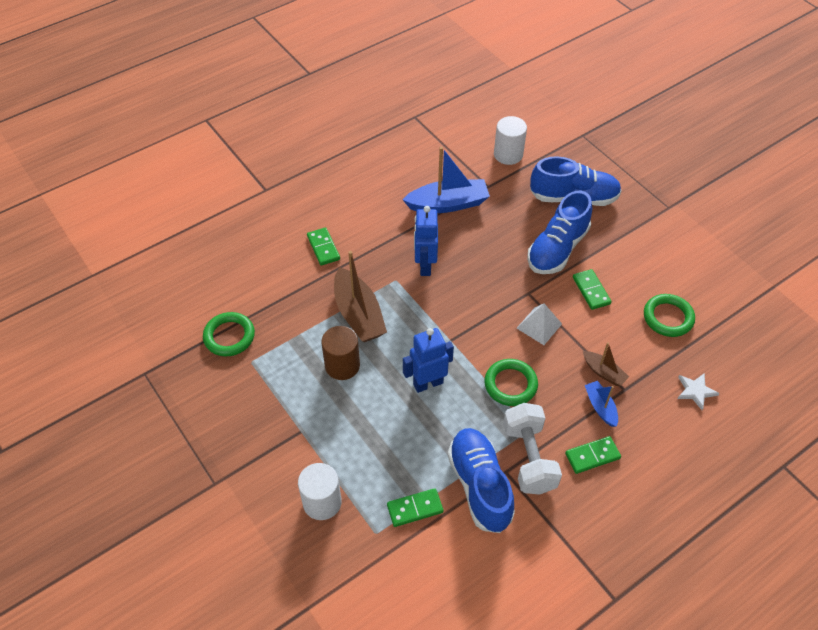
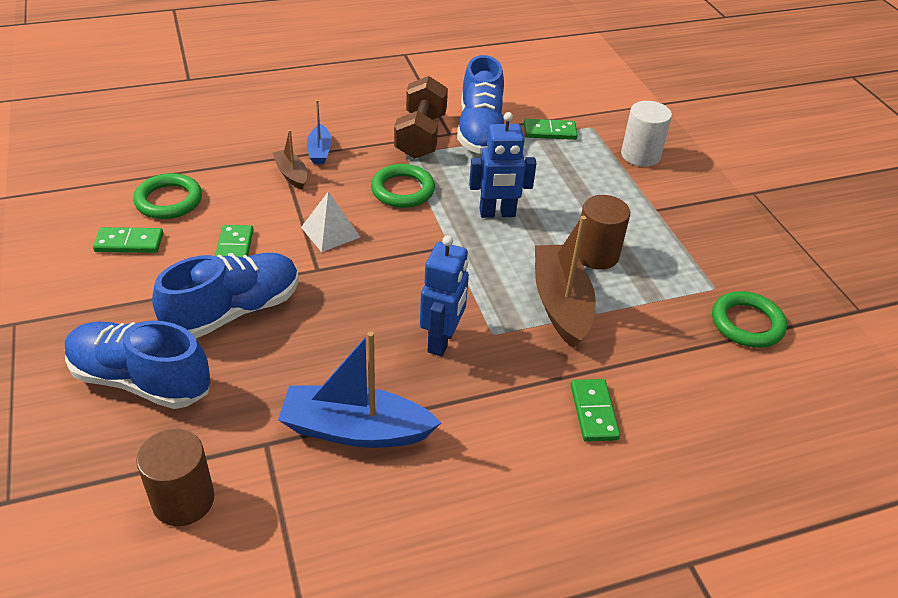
camera: 165 degrees left, 10 degrees down
white cylinder [494,116,527,165] -> brown cylinder [136,429,215,526]
white dumbbell [503,403,562,495] -> brown dumbbell [394,76,448,159]
green domino [565,436,621,474] -> green domino moved to [93,227,163,253]
white star [677,373,719,410] -> none

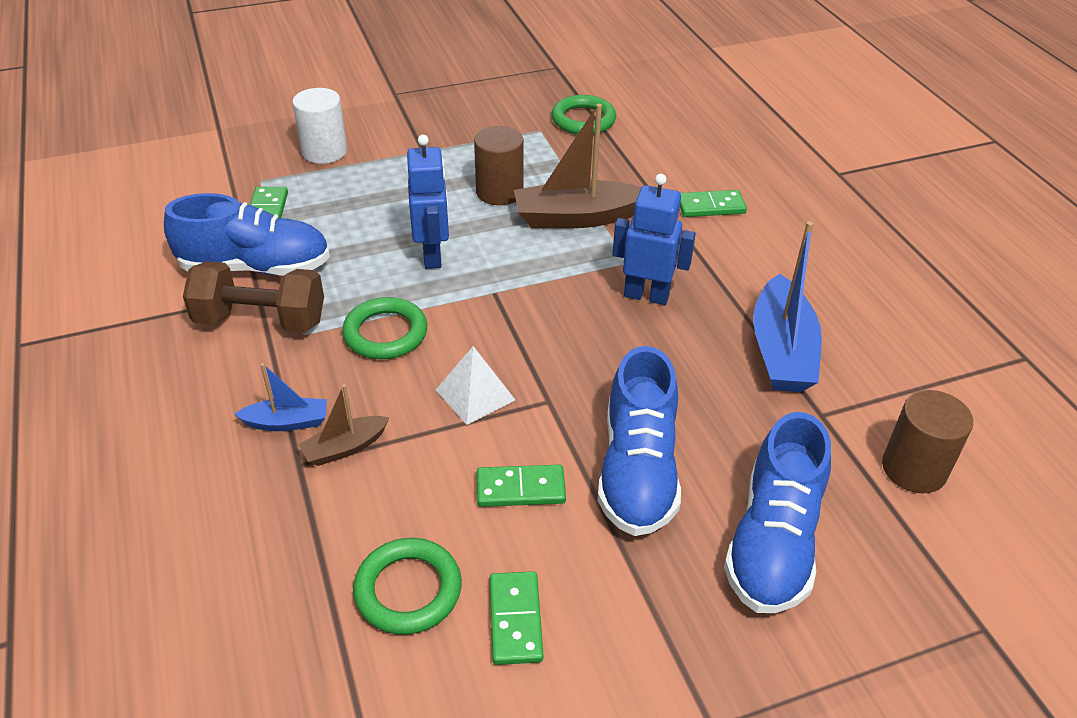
camera: 90 degrees left, 0 degrees up
blue shoe [152,253,299,339] -> blue shoe turned 135 degrees counterclockwise [598,346,681,536]

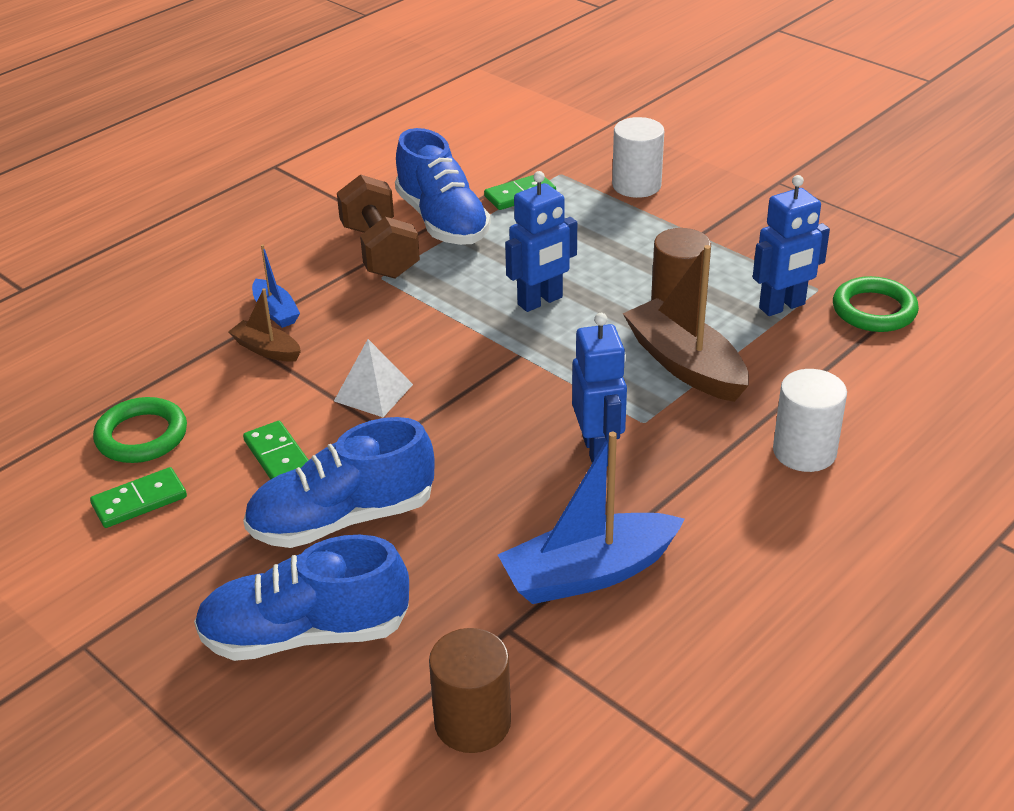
camera: 65 degrees right, 5 degrees down
green ring [342,297,427,359] -> none
green domino [680,190,747,217] -> white cylinder [773,369,847,472]
none -> blue robot [753,175,830,316]

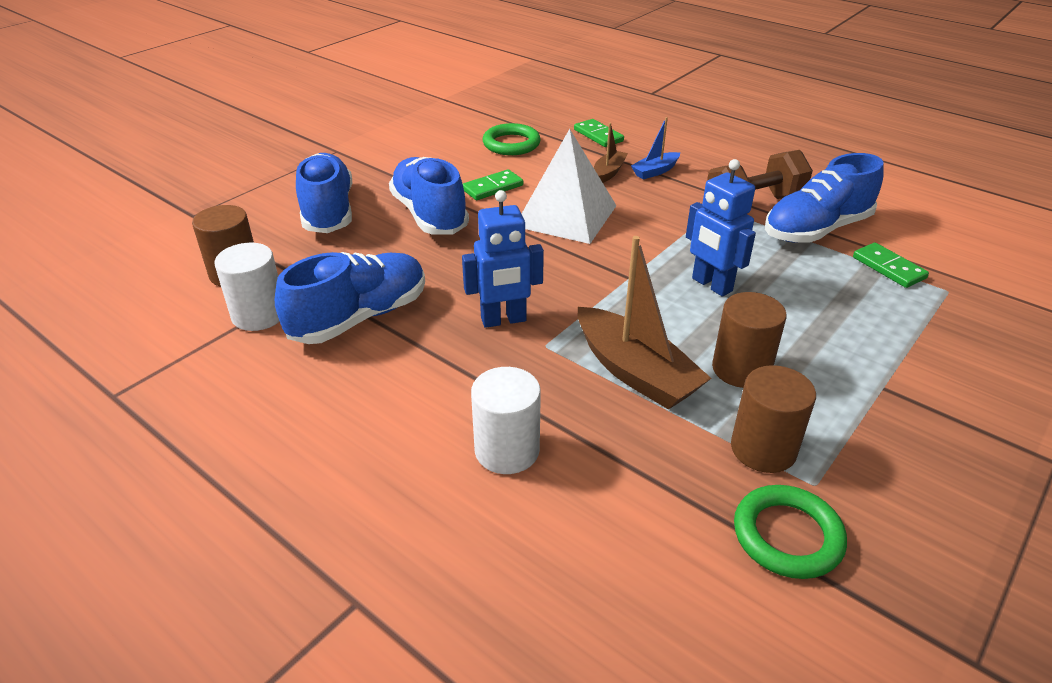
camera: 85 degrees right, 0 degrees up
green domino [90,467,187,528] -> green domino moved to [574,119,624,147]
white pyramid [334,339,413,417] -> white pyramid [522,129,616,244], size x1.82
blue boat [498,432,685,604] -> blue shoe [275,252,425,344]
white cylinder [612,117,664,198] -> white cylinder moved to [215,243,280,331]
brown boat [623,245,749,402] -> brown boat turned 90 degrees clockwise [578,236,712,410]
blue robot [753,175,830,316] -> brown cylinder [731,365,816,473]

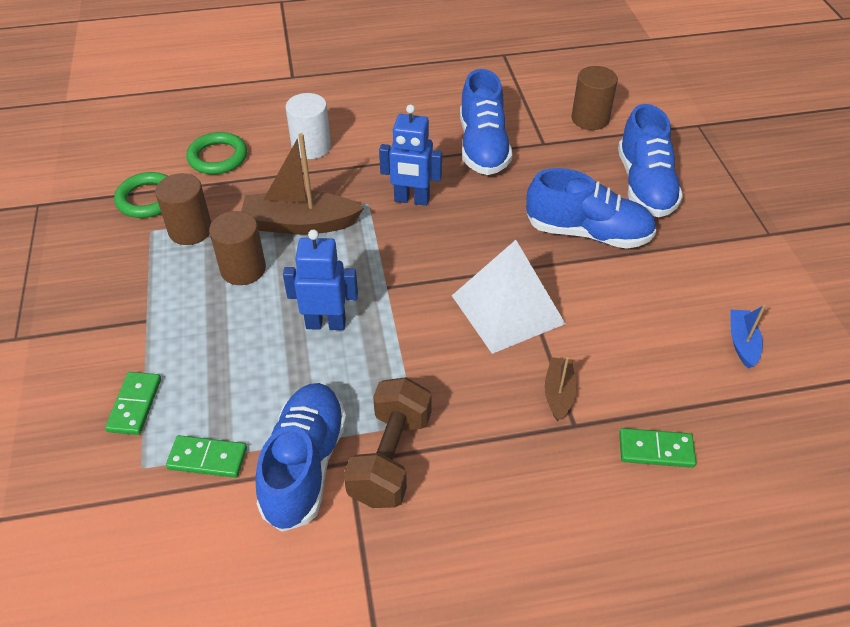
camera: 130 degrees right, 10 degrees up
white cylinder [215,243,280,331] -> none
blue shoe [296,153,353,233] -> blue shoe turned 60 degrees clockwise [618,104,683,217]
blue robot [462,190,544,328] -> blue robot turned 105 degrees counterclockwise [379,104,442,206]
green domino [463,169,523,200] -> green domino moved to [105,372,161,435]
green ring [482,123,541,155] -> green ring moved to [186,132,247,174]
brown boat [594,123,628,183] -> brown boat turned 150 degrees counterclockwise [544,357,576,422]
blue boat [631,117,680,179] -> blue boat moved to [730,305,766,369]

